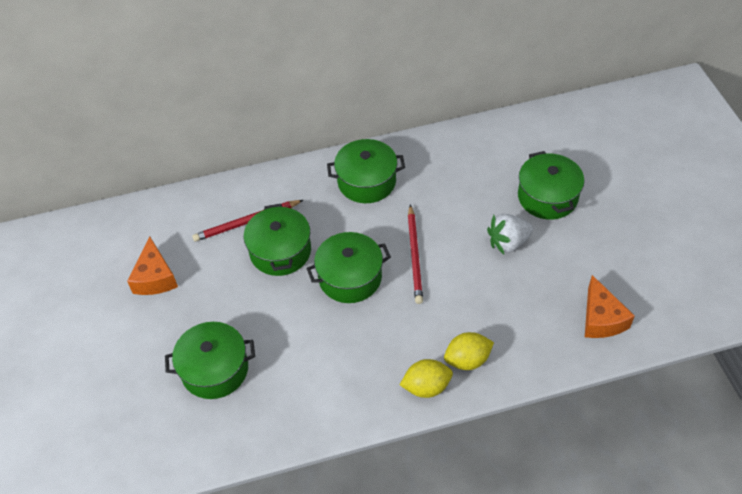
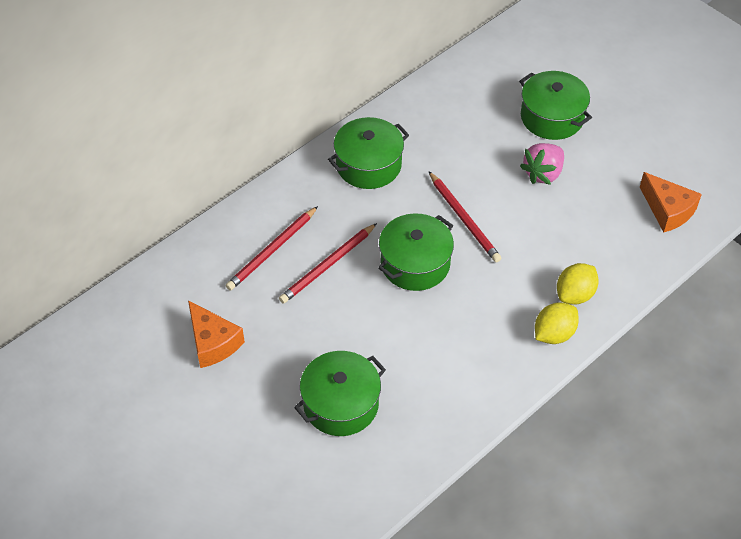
camera: 30 degrees left, 0 degrees up
green pot [244,204,311,276] -> red pencil [279,223,377,304]
white strawberry [487,214,533,254] -> pink strawberry [520,143,564,185]

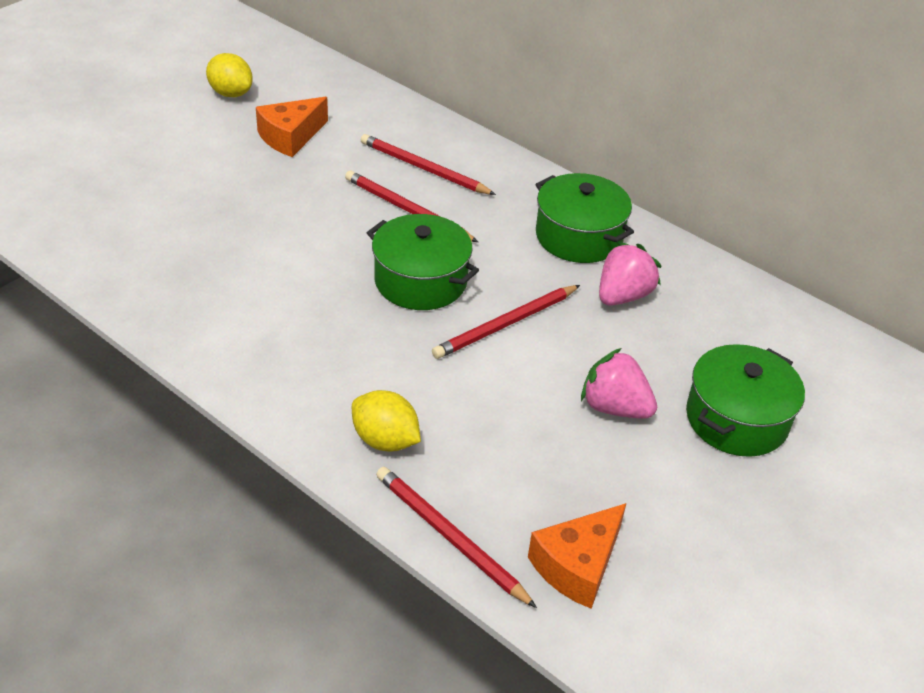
camera: 80 degrees right, 10 degrees down
green pot [294,351,386,436] -> none
yellow lemon [535,302,579,344] -> yellow lemon moved to [206,53,253,97]
none -> red pencil [376,467,537,608]
none -> pink strawberry [599,242,661,306]

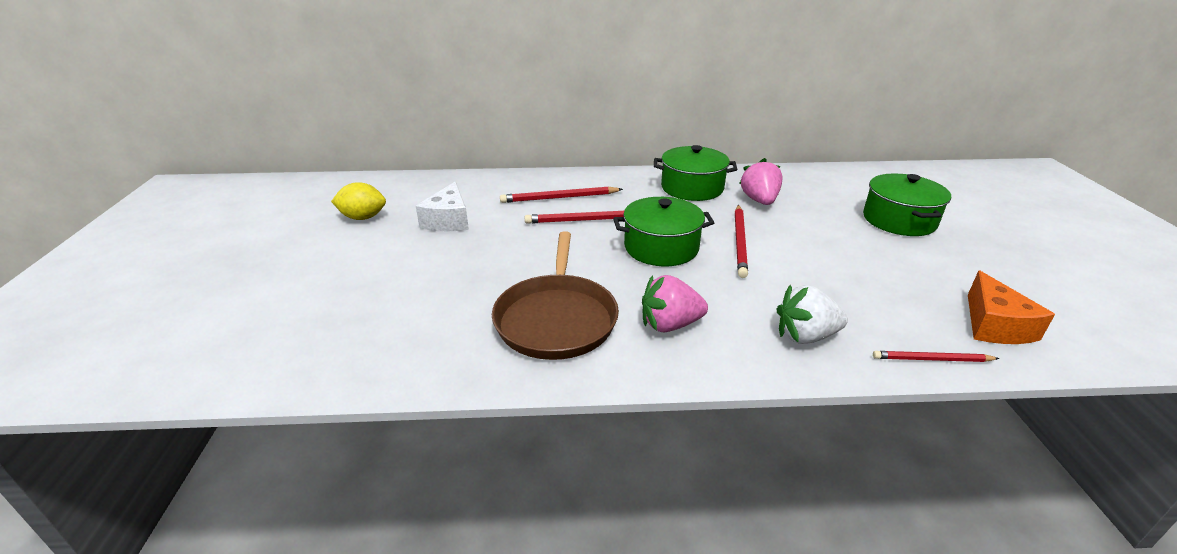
camera: 40 degrees left, 10 degrees down
orange cheese [256,97,328,157] -> white cheese [416,182,469,231]
yellow lemon [352,390,421,451] -> white strawberry [776,285,848,344]
red pencil [376,467,537,608] -> red pencil [873,351,999,362], size x0.65
pink strawberry [581,348,657,419] -> pink strawberry moved to [642,275,708,332]
none -> brown pan [492,231,619,360]

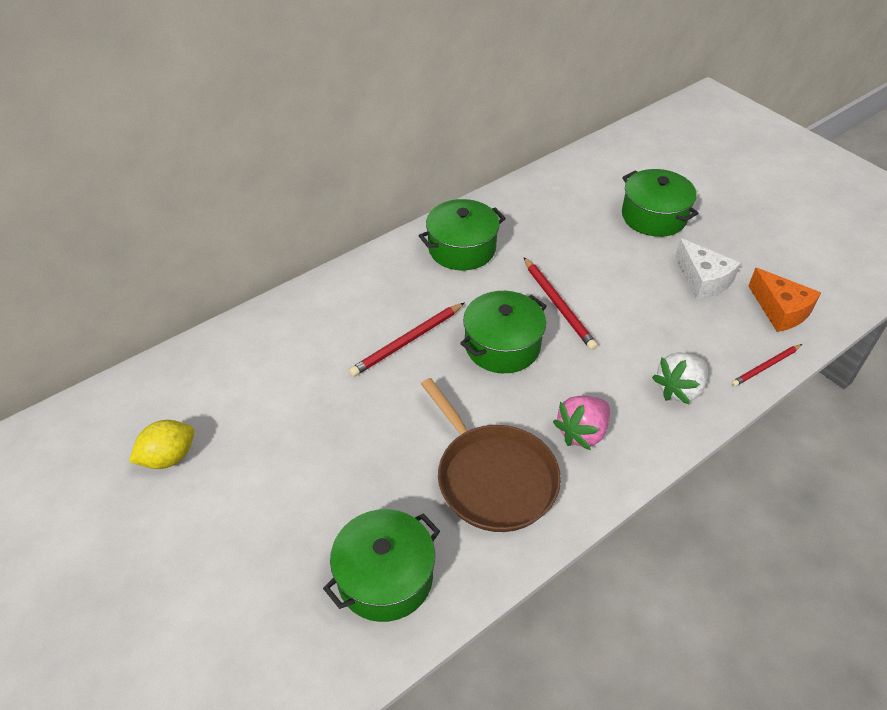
camera: 35 degrees left, 15 degrees up
white cheese [416,182,469,231] -> white cheese moved to [675,238,741,300]
red pencil [500,187,623,203] -> none
pink strawberry [739,158,783,205] -> none
none -> green pot [323,509,440,622]

